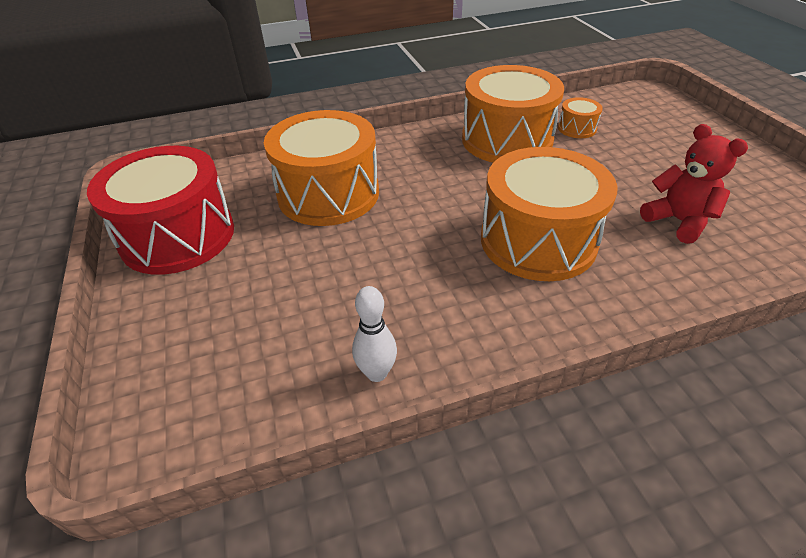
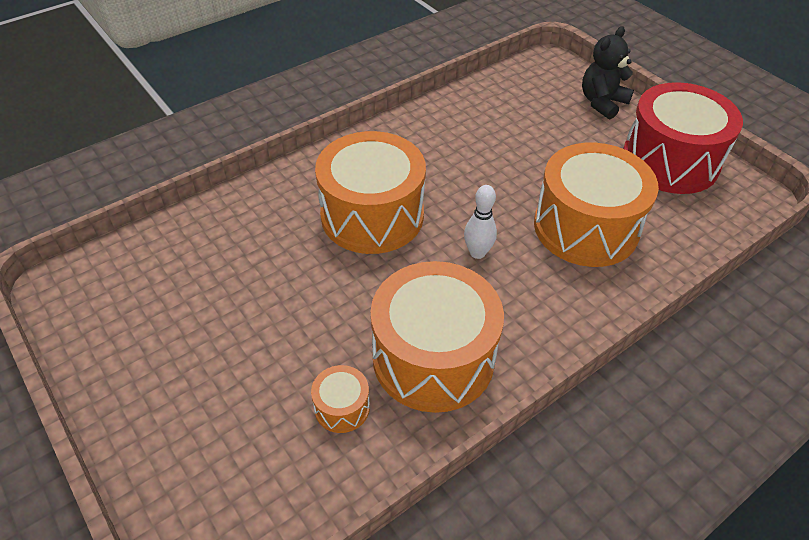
camera: 160 degrees right, 5 degrees up
white bowling pin [352,286,397,382] -> white bowling pin moved to [464,185,497,259]
red teddy bear [640,124,748,244] -> none
none -> black teddy bear [582,26,634,119]

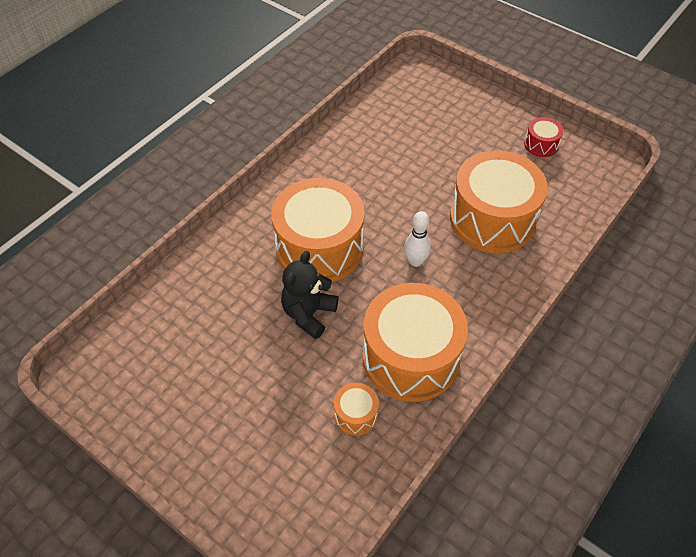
camera: 15 degrees left, 5 degrees up
black teddy bear [582,26,634,119] -> black teddy bear moved to [281,251,338,339]
red drum [623,82,743,194] -> red drum [524,117,563,157], size x0.43

